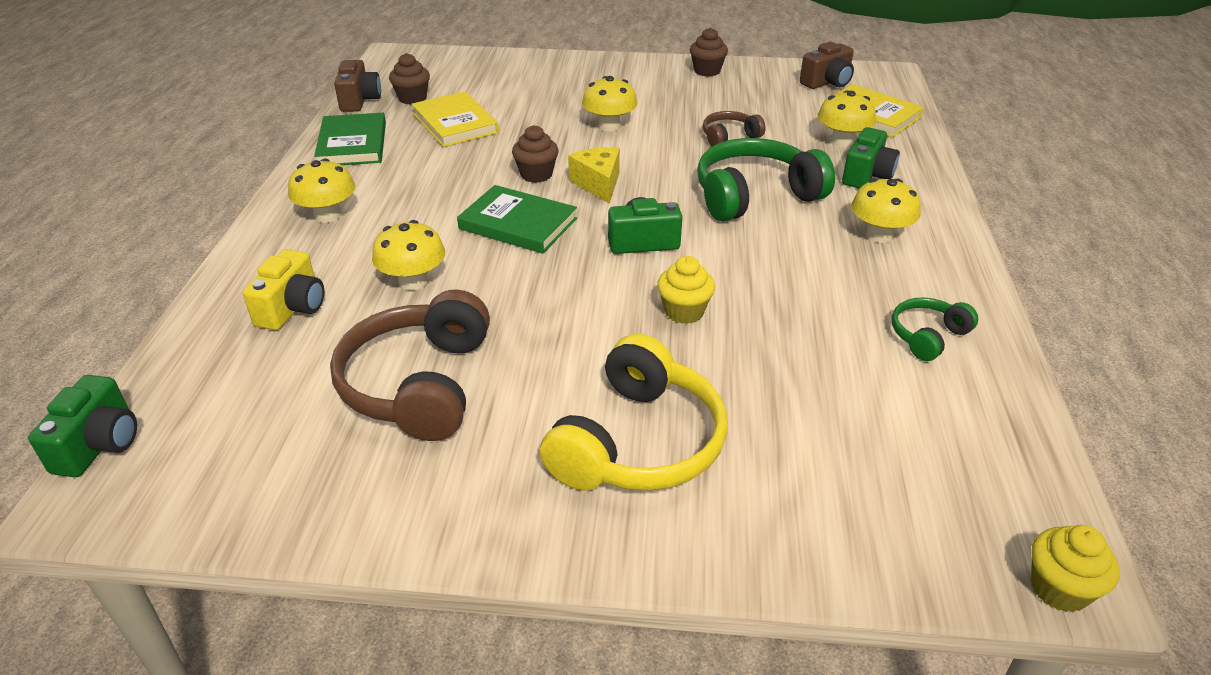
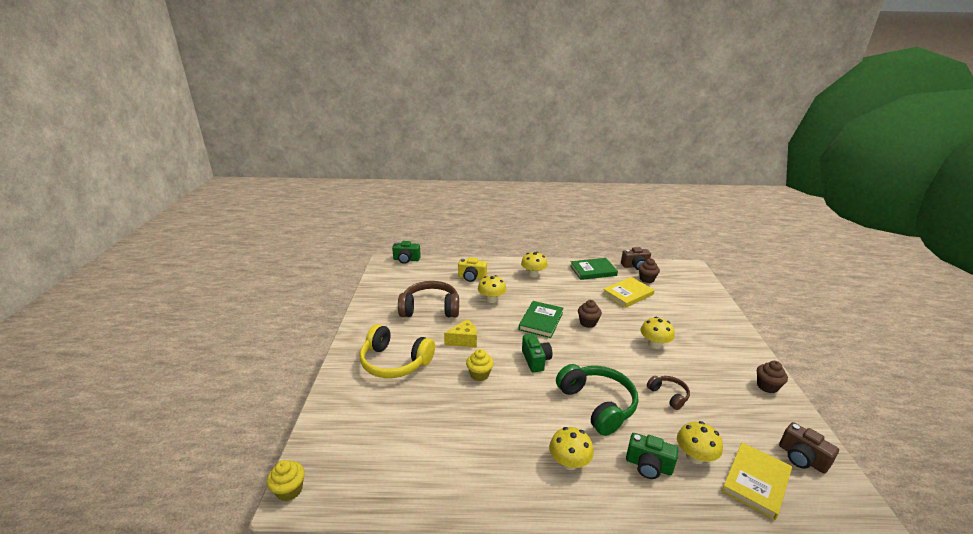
camera: 85 degrees right, 10 degrees down
yellow cheese [568,147,620,204] -> yellow cheese moved to [444,319,477,347]
green headphones [892,298,978,361] -> none

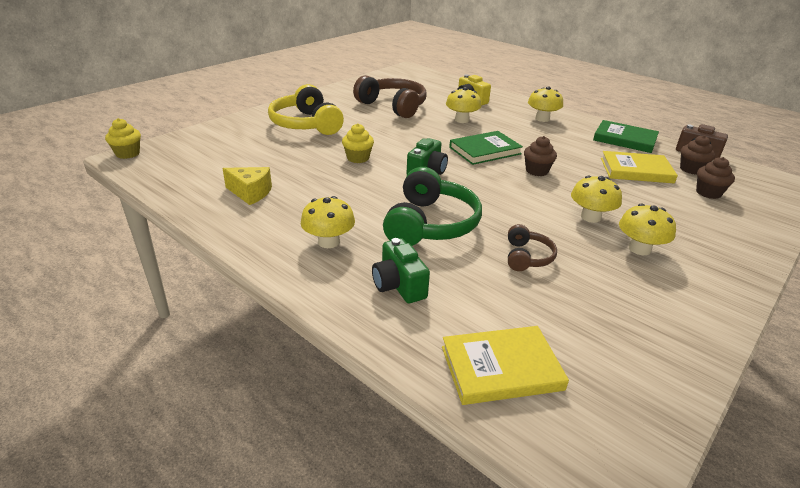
camera: 40 degrees right, 5 degrees up
green camera [392,241,421,264] -> none
yellow cheese [444,319,477,347] -> yellow cheese moved to [222,167,272,205]
yellow mushroom [677,421,723,464] -> yellow mushroom moved to [619,203,676,255]
brown cupcake [757,361,788,393] -> brown cupcake moved to [696,157,735,199]
brown camera [779,422,839,473] -> none

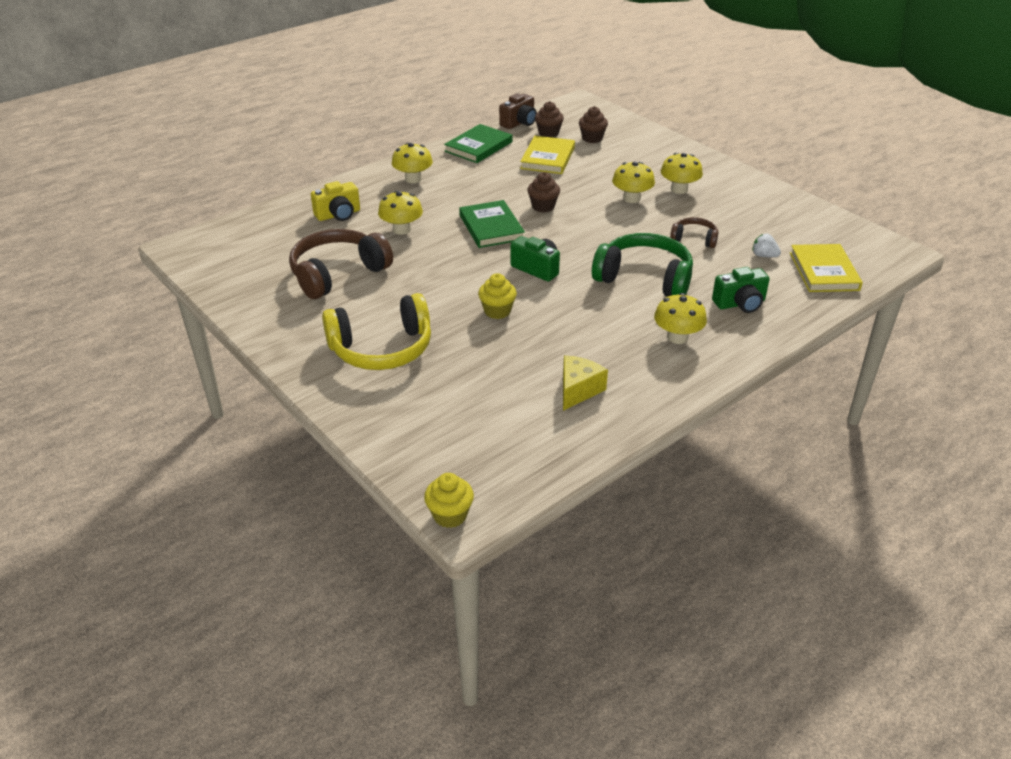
camera: 80 degrees left, 5 degrees up
none -> white strawberry [752,234,781,257]

